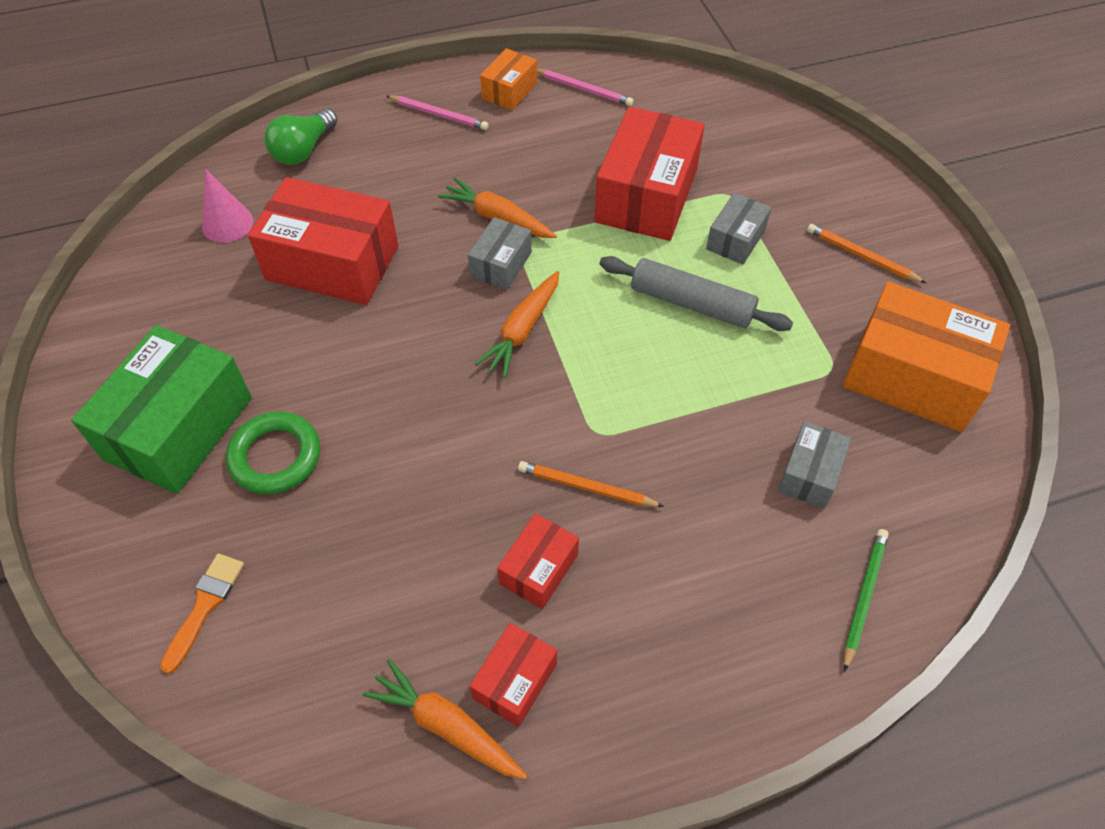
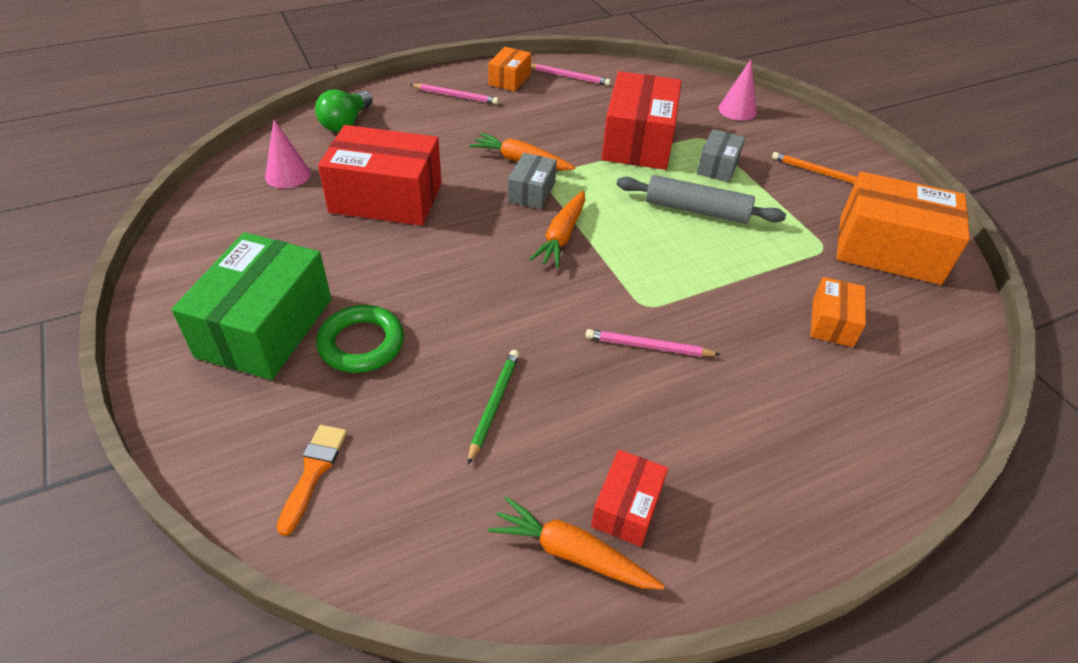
camera: 10 degrees left, 10 degrees down
red box [497,513,579,609] -> none
orange pencil [518,461,664,507] -> pink pencil [586,329,721,357]
grey box [778,421,851,509] -> orange box [811,277,866,347]
green pencil [844,529,889,672] -> green pencil moved to [468,350,519,464]
none -> pink cone [718,59,757,121]

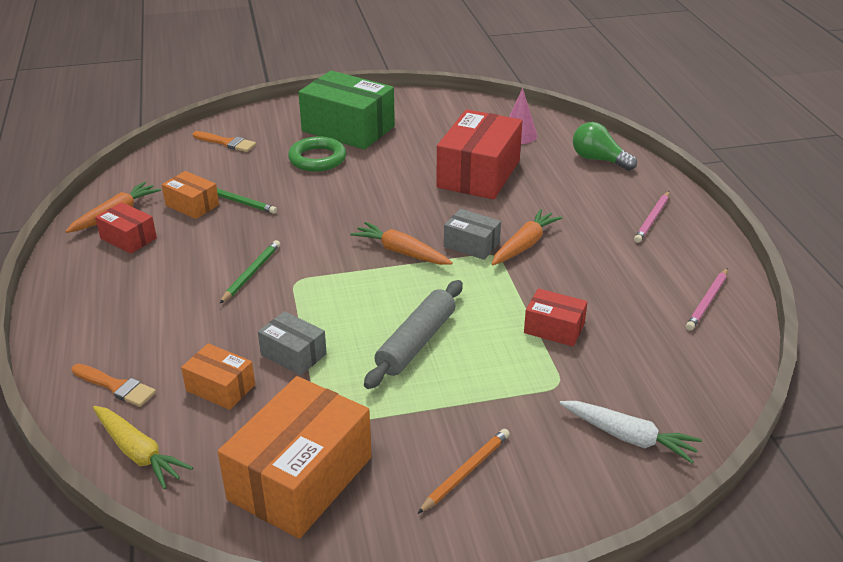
camera: 105 degrees right, 10 degrees down
orange box [488,47,531,92] -> orange box moved to [162,171,219,219]
pink pencil [586,329,721,357] -> green pencil [220,240,280,303]
red box [601,71,682,170] -> red box [524,288,587,347], size x0.51
grey box [697,129,745,182] -> grey box moved to [258,311,327,376]
pink cone [718,59,757,121] -> white carrot [560,401,702,463]
none -> orange brush [71,364,156,407]
none -> yellow carrot [93,406,193,489]

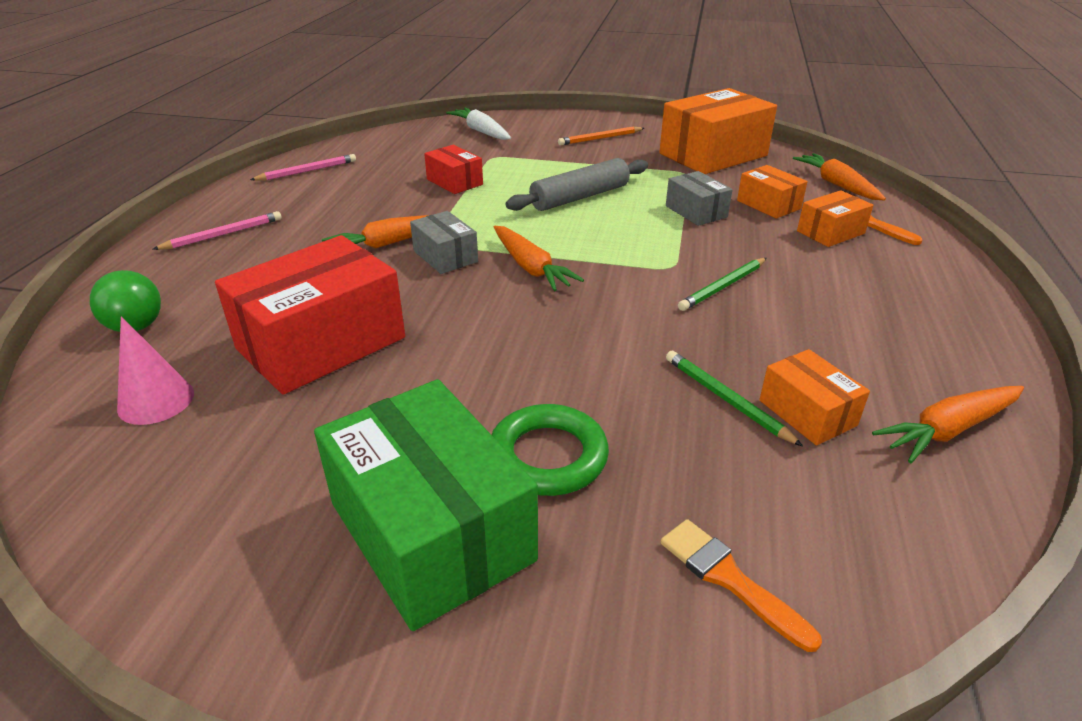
camera: 155 degrees left, 0 degrees up
yellow carrot [93,406,193,489] -> orange carrot [793,153,886,201]
red box [95,202,157,254] -> none
none -> orange box [797,190,873,247]

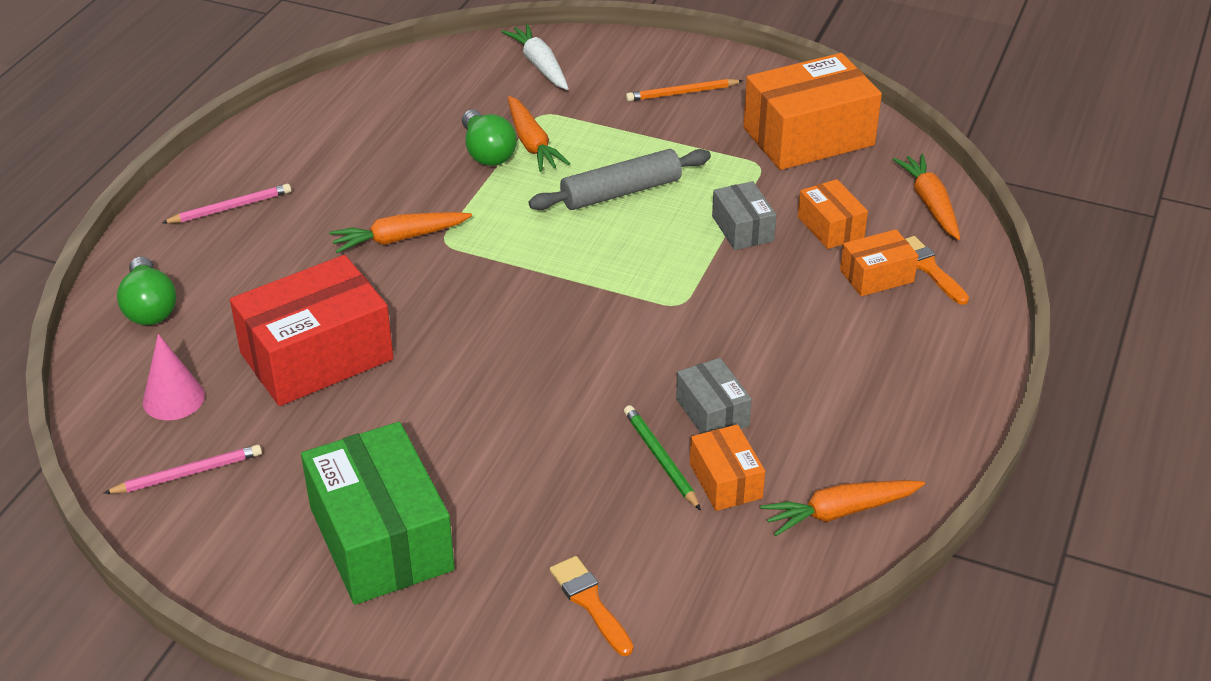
camera: 10 degrees right, 5 degrees up
pink pencil [250,154,356,181] -> pink pencil moved to [104,445,262,494]
grey box [410,211,478,274] -> grey box moved to [676,358,752,434]
red box [424,145,483,194] -> green light bulb [462,110,517,166]
green ring [492,404,609,496] -> none
orange carrot [494,226,584,291] -> orange carrot moved to [508,96,570,172]
green pencil [678,258,767,311] -> none

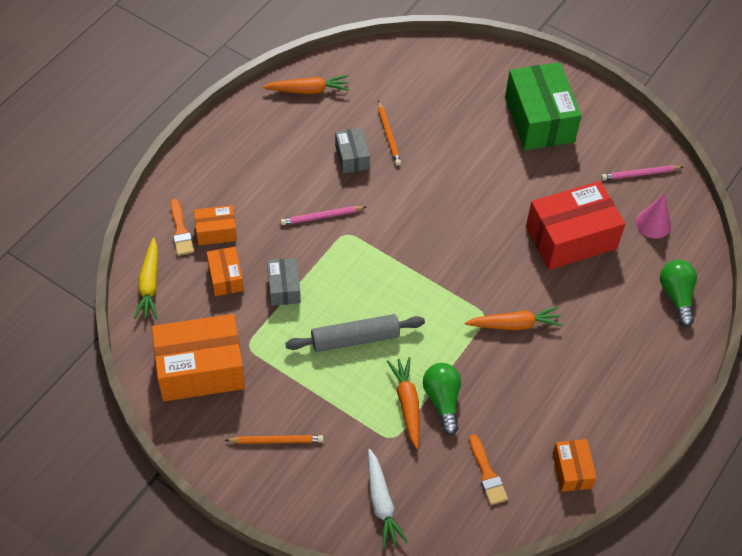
camera: 170 degrees left, 15 degrees up
pink pencil [162,184,291,224] -> pink pencil moved to [280,206,366,225]
orange brush [550,556,633,656] -> orange brush moved to [469,434,508,505]
green pencil [624,405,701,511] -> orange pencil [378,101,401,166]
orange box [690,424,765,511] -> orange box moved to [552,439,597,492]
orange carrot [893,154,960,240] -> yellow carrot [133,238,158,319]

